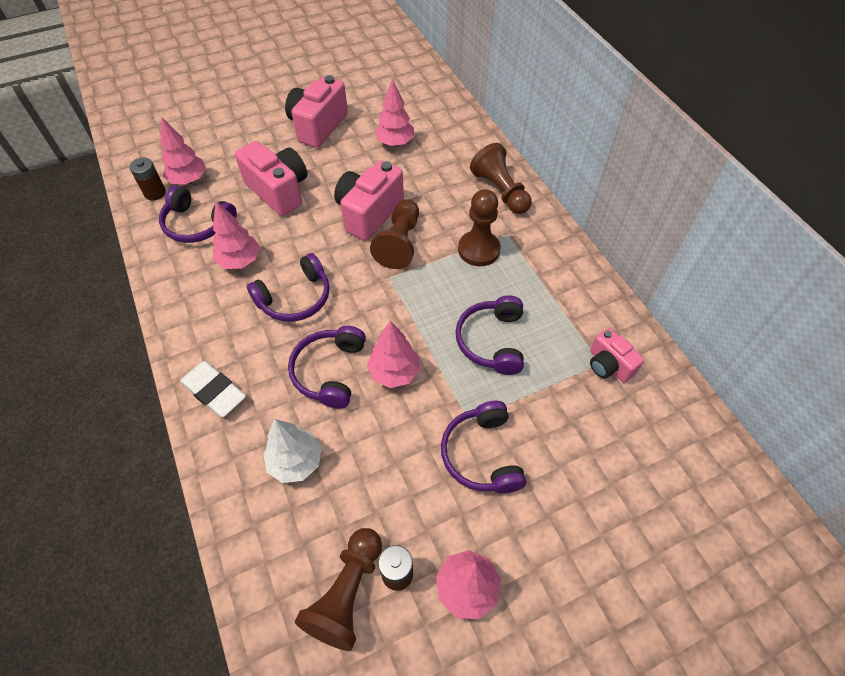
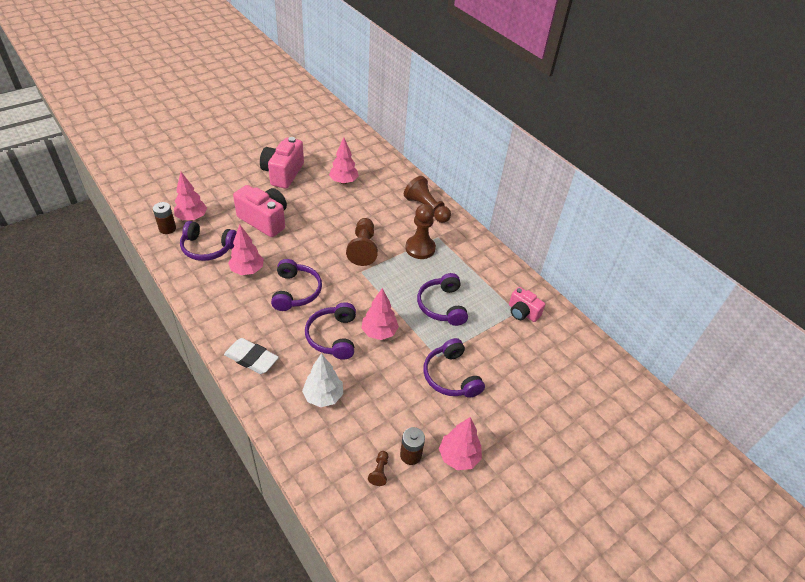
camera: 15 degrees left, 10 degrees down
purple headphones [247,253,330,322] -> purple headphones turned 45 degrees counterclockwise [271,259,322,311]
brown pawn [295,528,382,651] -> brown pawn [368,451,388,486], size x0.46
pink camera [334,160,404,241] -> none

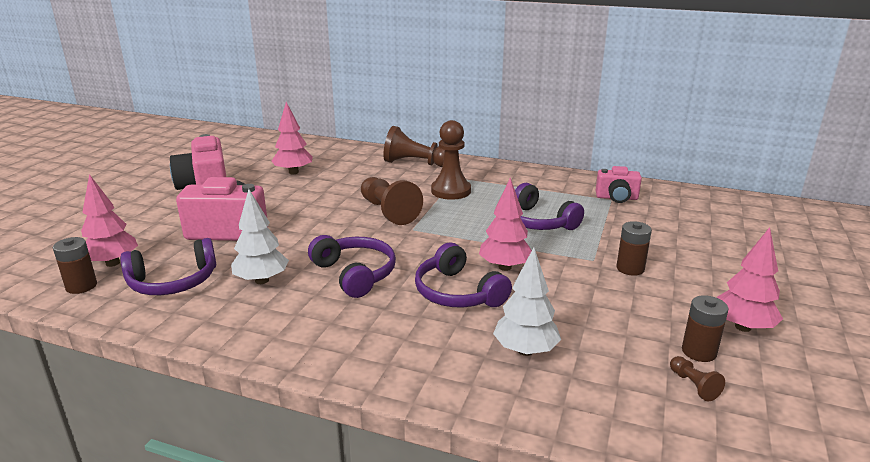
camera: 30 degrees left, 20 degrees down
white eraser [224,338,279,374] -> none
pink tree [228,225,264,275] -> white tree [231,189,289,284]
purple headphones [424,338,485,398] -> brown battery [617,221,652,276]

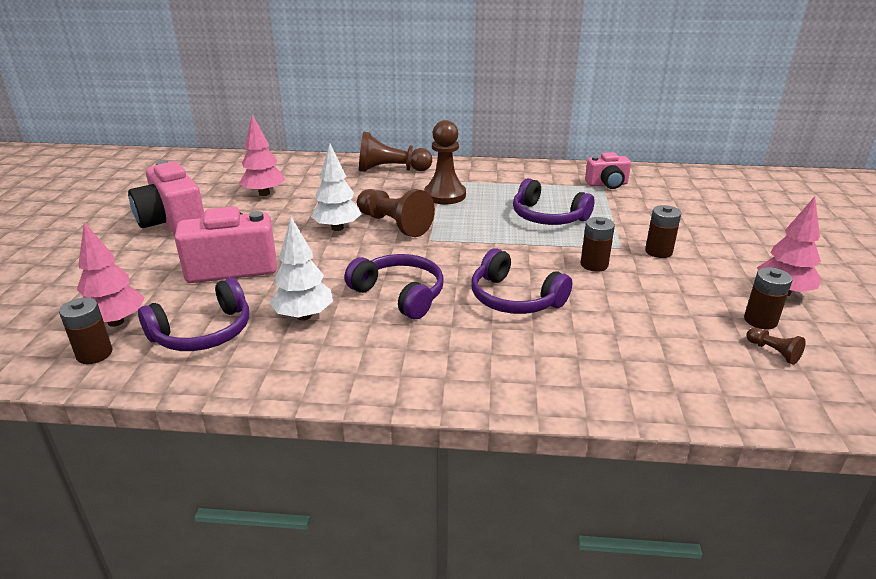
camera: 15 degrees left, 5 degrees up
pink tree [479,178,532,271] -> none
white tree [493,248,561,356] -> white tree moved to [311,144,361,231]
none -> brown battery [581,217,615,272]

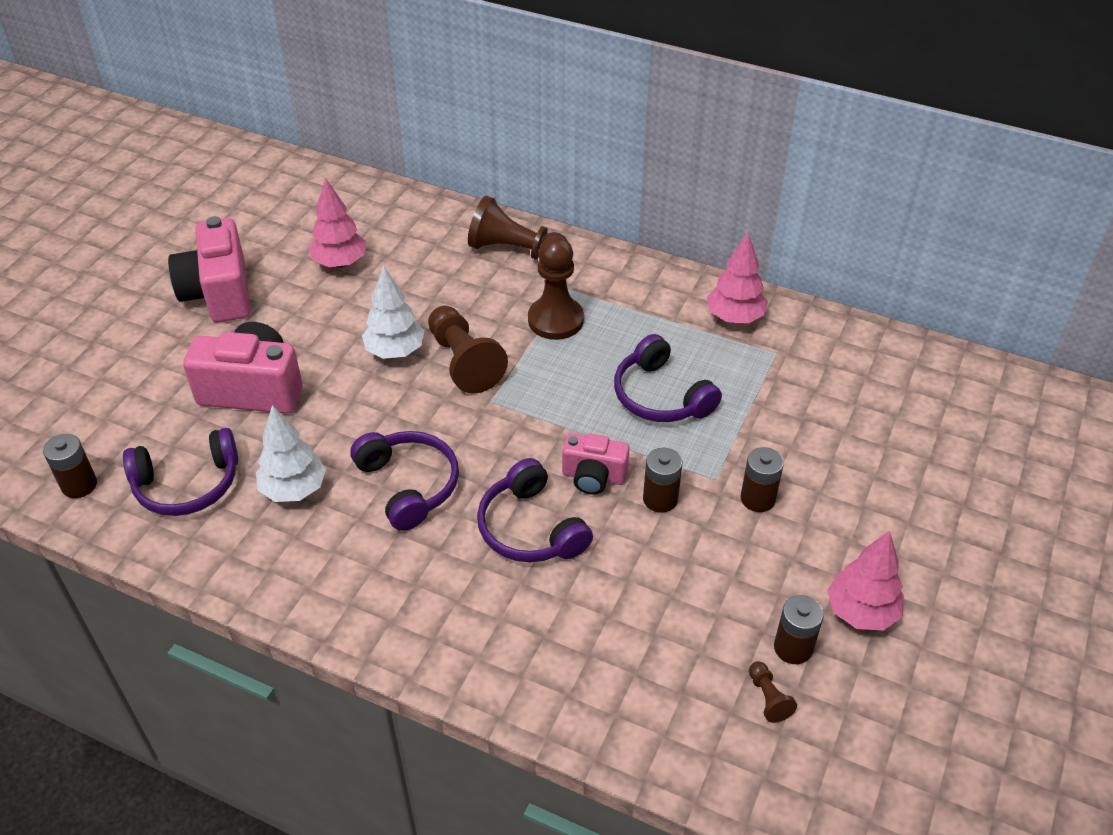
camera: 20 degrees right, 15 degrees up
pink tree [77,222,145,327] -> pink tree moved to [707,233,768,323]
pink camera [585,152,631,189] -> pink camera moved to [562,433,630,495]

